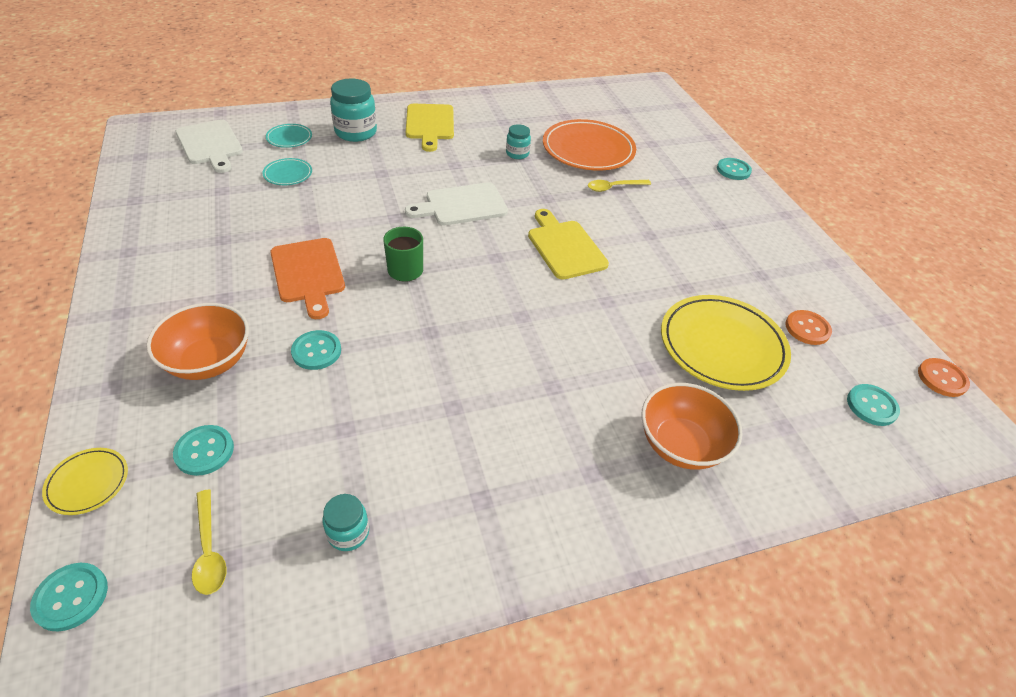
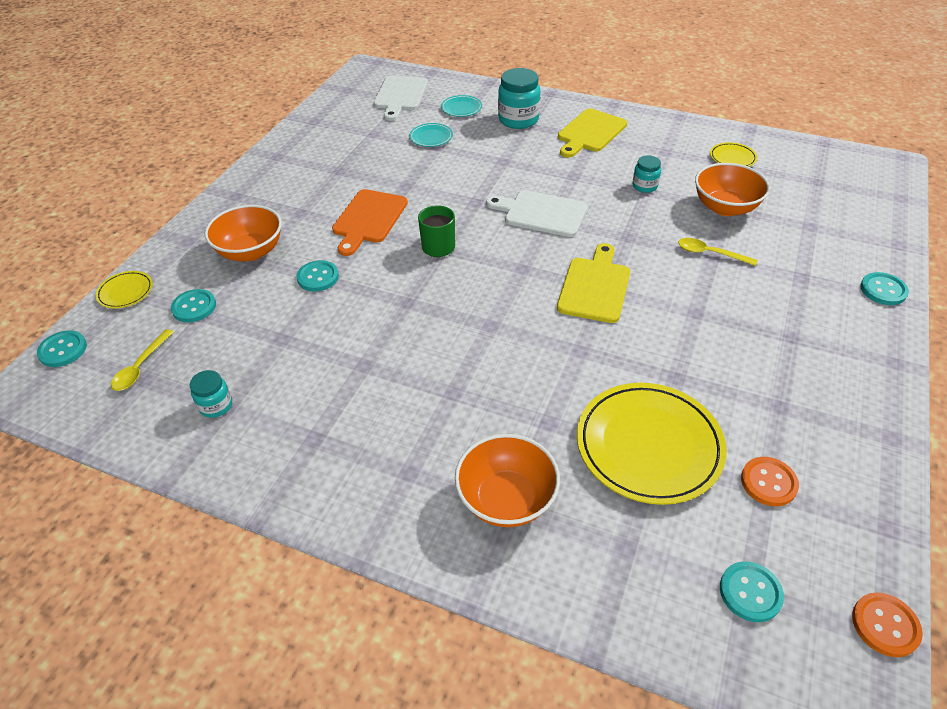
camera: 45 degrees right, 0 degrees up
orange plate [543,119,636,171] -> orange bowl [695,163,770,216]
none -> yellow plate [710,142,757,167]

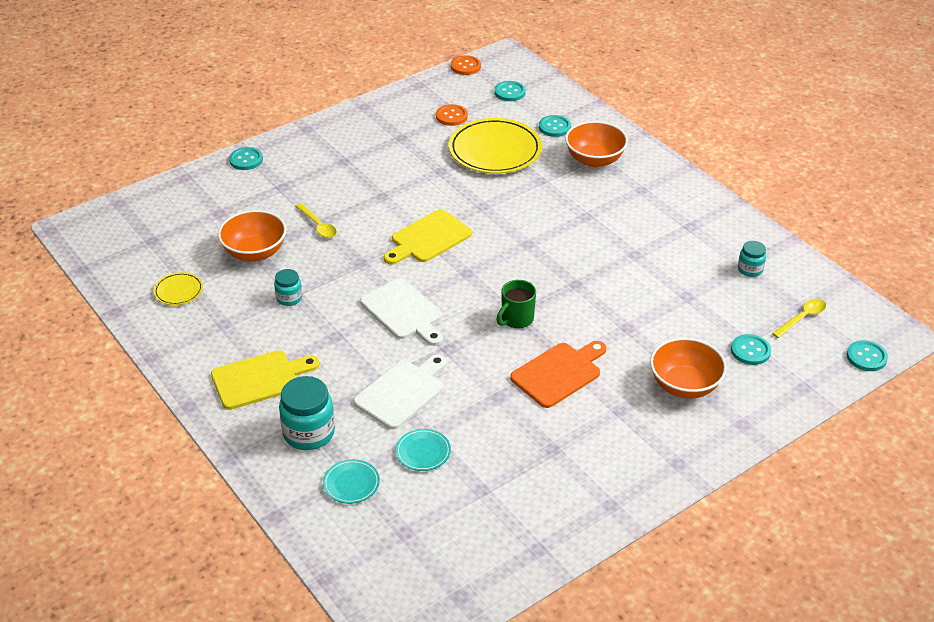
camera: 150 degrees left, 5 degrees down
yellow plate [96,271,153,308] -> none
turquoise button [296,260,339,292] -> turquoise button moved to [539,115,571,137]
white cutting board [374,76,428,121] -> white cutting board moved to [353,354,447,429]

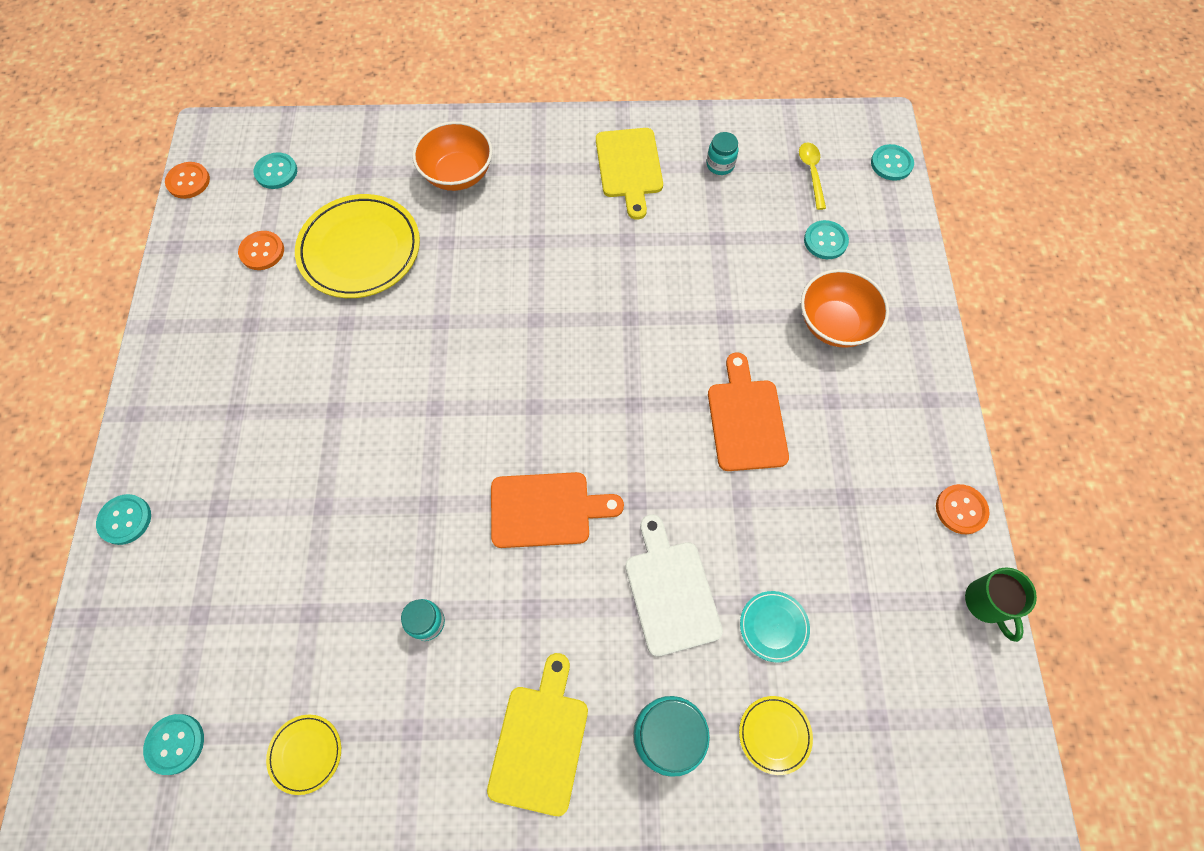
camera: 55 degrees left, 25 degrees up
orange bowl [218,210,286,261] -> none
yellow spoon [295,203,337,238] -> none
turquoise plate [323,459,380,504] -> yellow plate [739,696,813,775]
white cutting board [360,278,443,346] -> orange cutting board [491,472,624,548]
yellow cutting board [384,209,472,265] -> yellow cutting board moved to [596,128,663,220]
green mug [496,280,536,328] -> green mug moved to [965,567,1037,642]
turquoise button [539,115,571,137] -> turquoise button moved to [143,714,204,775]
none -> orange button [936,484,990,534]

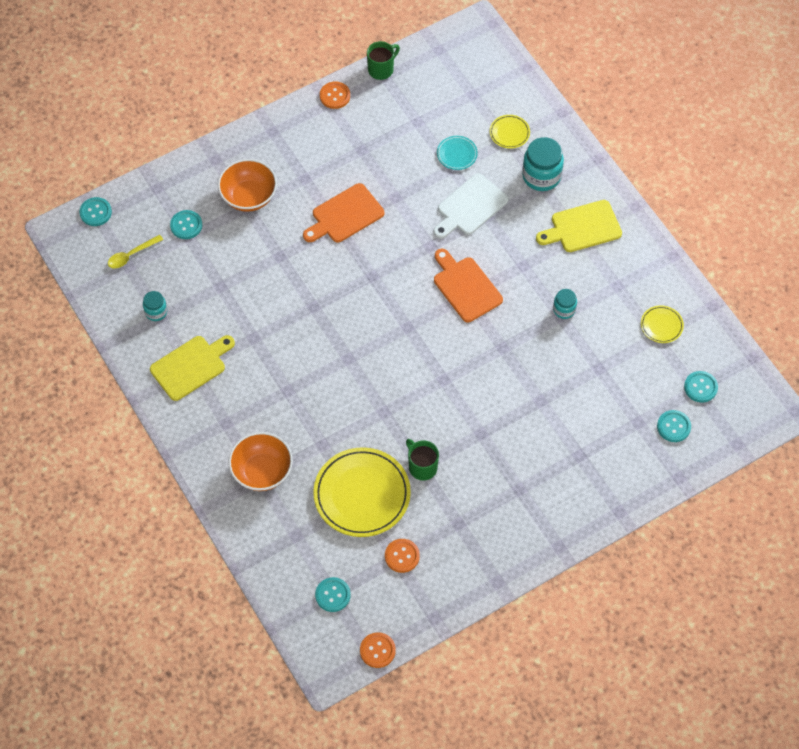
camera: 120 degrees left, 5 degrees down
turquoise button [96,494,151,545] -> turquoise button moved to [657,410,691,442]
none -> green mug [406,439,439,481]

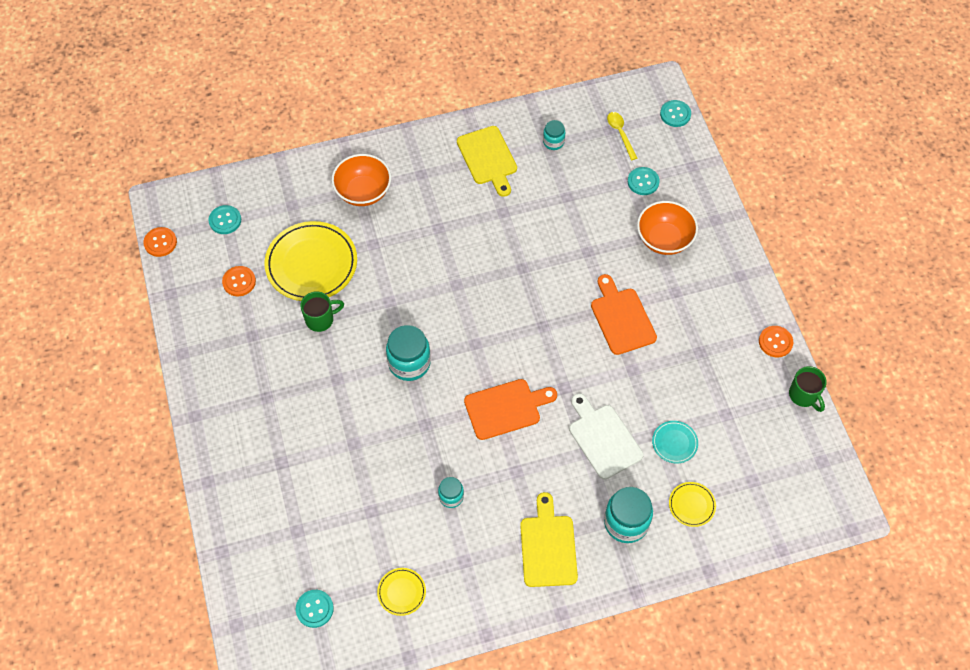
camera: 105 degrees right, 0 degrees up
turquoise button [657,410,691,442] -> none
none -> turquoise jar [386,325,431,381]

